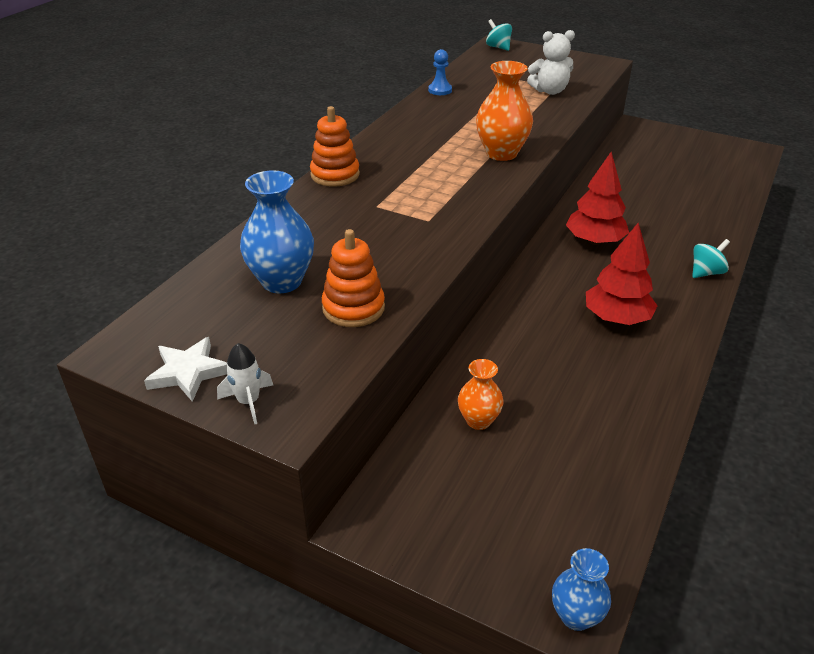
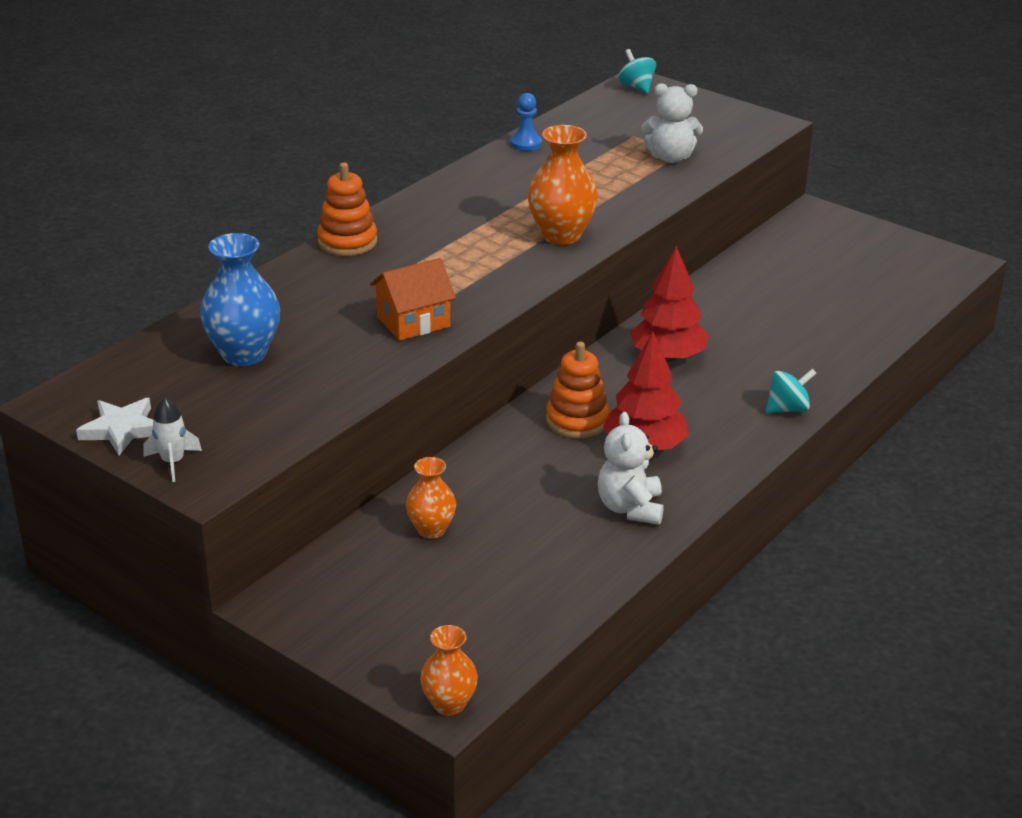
camera: 10 degrees right, 5 degrees down
orange stacking toy [322,229,385,327] -> orange stacking toy moved to [546,342,609,438]
blue vase [552,548,611,631] -> orange vase [420,625,478,716]
none -> orange house [370,258,456,341]
none -> white teddy bear [597,412,664,525]

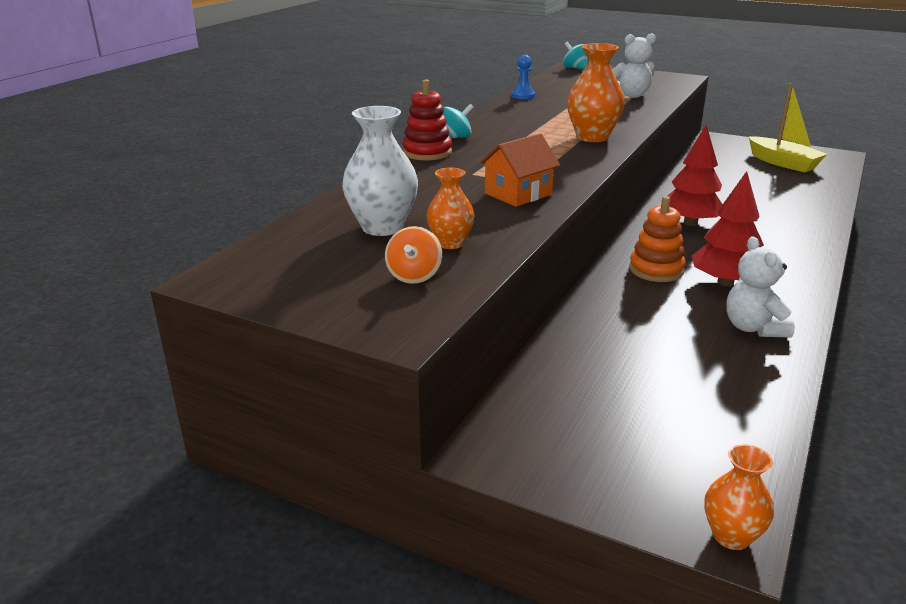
camera: 10 degrees left, 5 degrees down
white star [76,398,153,455] -> none
white rocket [143,398,202,482] -> none
blue vase [200,233,280,366] -> white vase [342,106,418,236]
orange stacking toy [317,162,377,256] -> red stacking toy [402,79,452,160]
orange vase [406,457,456,539] -> orange vase moved to [427,168,475,249]
turquoise spinning top [766,369,817,413] -> turquoise spinning top moved to [443,104,474,139]
none -> orange spinning top [385,226,442,284]
none -> yellow boat [749,83,827,172]

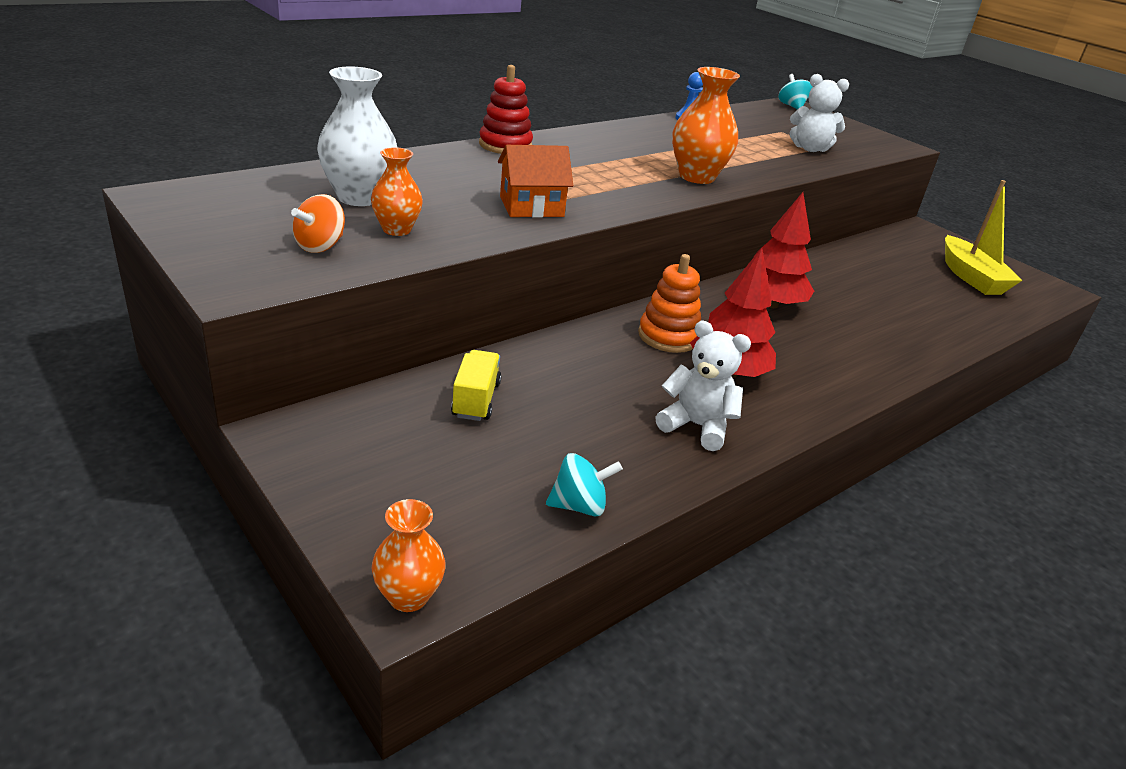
camera: 20 degrees right, 5 degrees up
turquoise spinning top [443,104,474,139] -> turquoise spinning top moved to [546,453,623,516]
white teddy bear [726,236,795,338] -> white teddy bear turned 105 degrees clockwise [656,321,751,451]
none -> yellow truck [451,350,501,421]

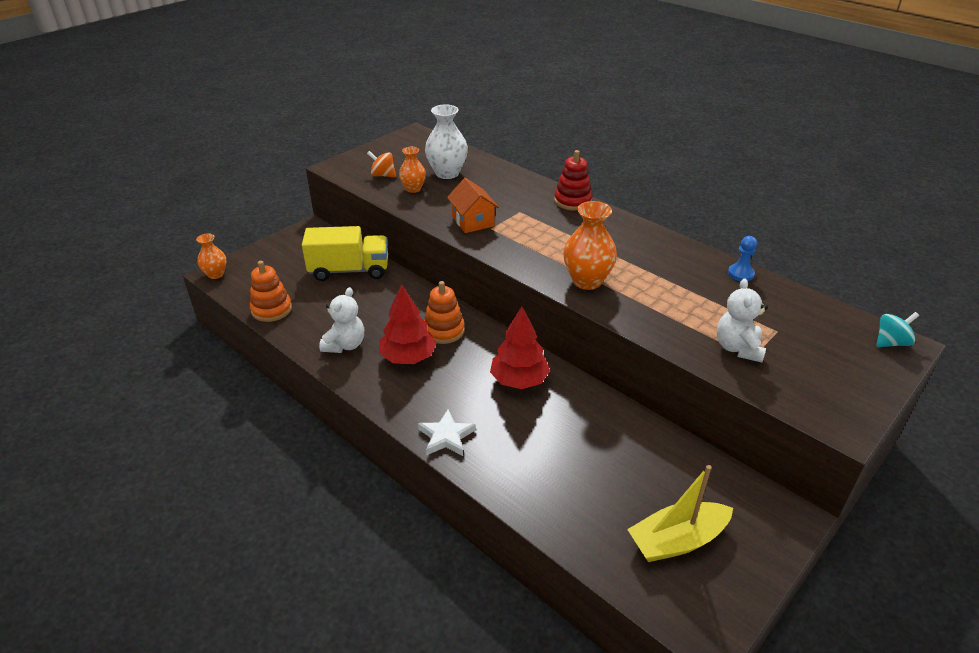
camera: 85 degrees right, 5 degrees up
yellow truck [451,350,501,421] -> yellow truck [302,226,388,281], size x1.84
turquoise spinning top [546,453,623,516] -> orange stacking toy [250,261,292,322]
none -> white star [418,409,476,456]

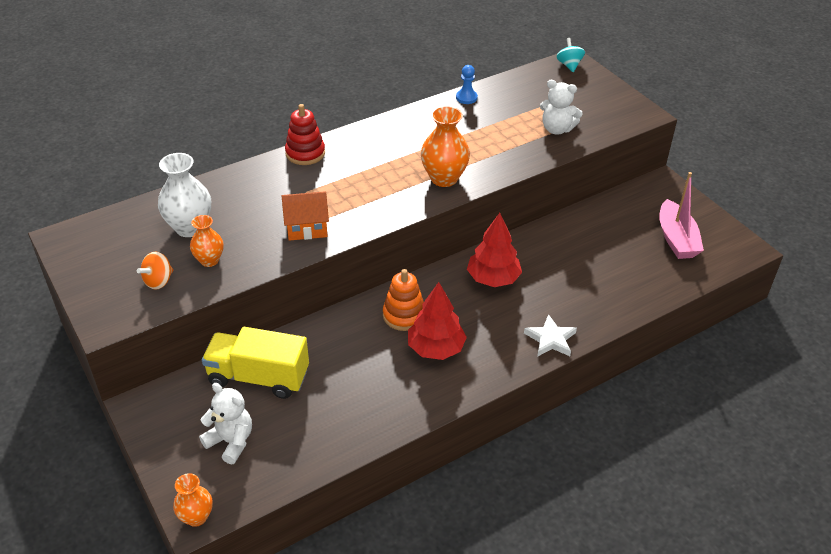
camera: 75 degrees left, 5 degrees up
orange stacking toy [250,261,292,322] -> none
yellow truck [302,226,388,281] -> yellow truck turned 90 degrees counterclockwise [202,327,309,399]
white teddy bear [319,287,364,353] -> white teddy bear moved to [199,383,252,464]
yellow boat [627,465,733,562] -> pink boat [659,172,704,259]

